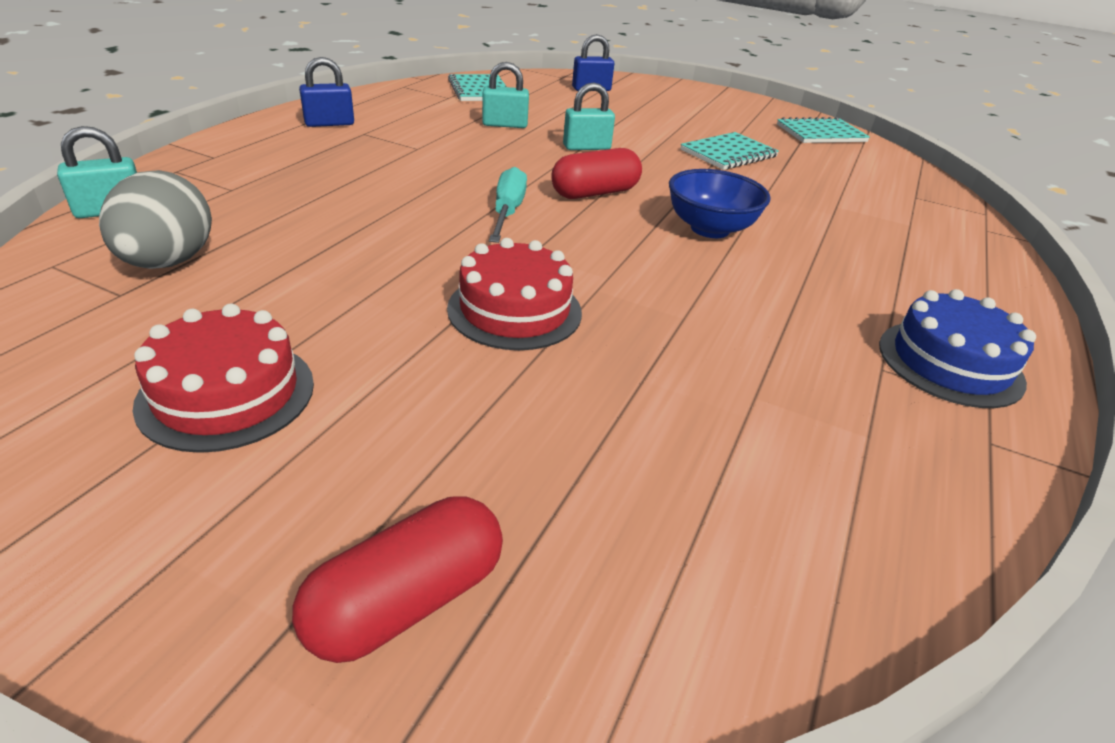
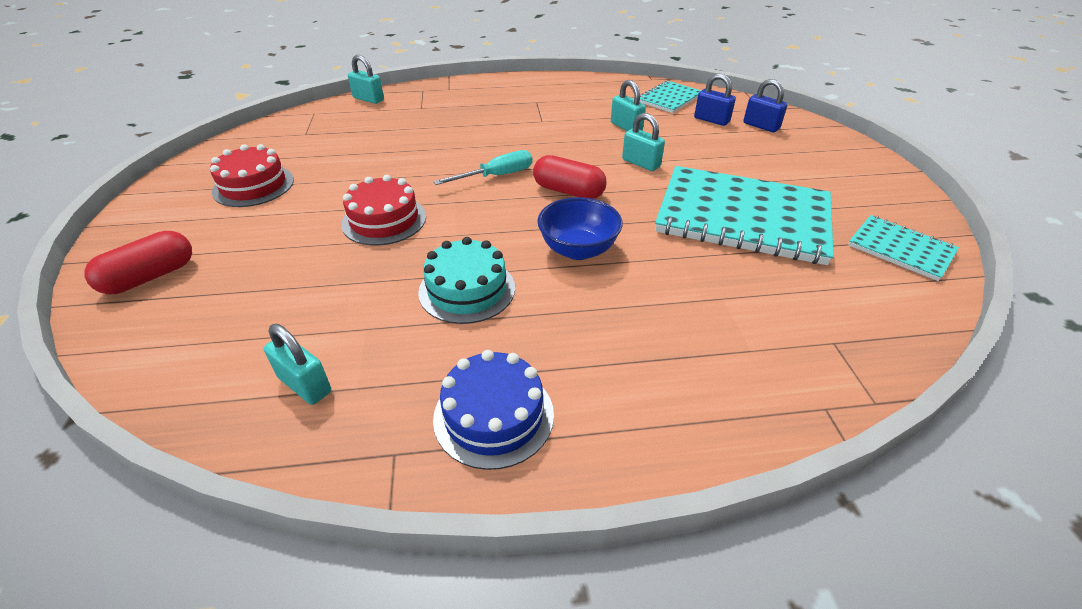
camera: 60 degrees right, 5 degrees up
grey egg [99,170,212,269] -> none
red capsule [292,496,503,663] -> red capsule turned 60 degrees counterclockwise [84,231,192,294]
blue padlock [299,57,354,127] -> blue padlock moved to [694,74,736,126]
turquoise notebook [681,132,779,170] -> turquoise notebook [655,166,834,265], size x2.01
none -> turquoise padlock [264,324,331,405]
none -> turquoise cake [418,237,515,324]

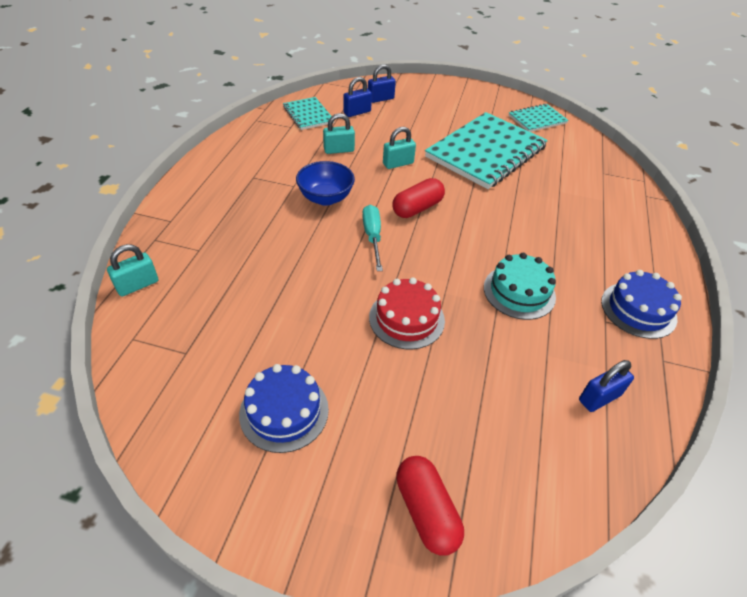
camera: 70 degrees left, 5 degrees up
red cake [210,144,294,207] -> blue cake [239,364,329,453]
turquoise padlock [264,324,331,405] -> blue padlock [579,360,634,412]
blue bowl [537,197,623,260] -> blue bowl moved to [296,161,355,206]

